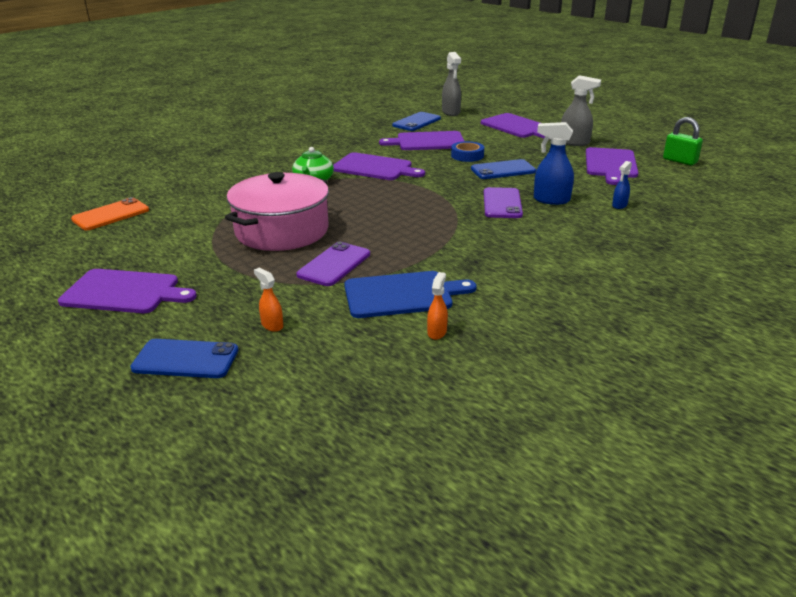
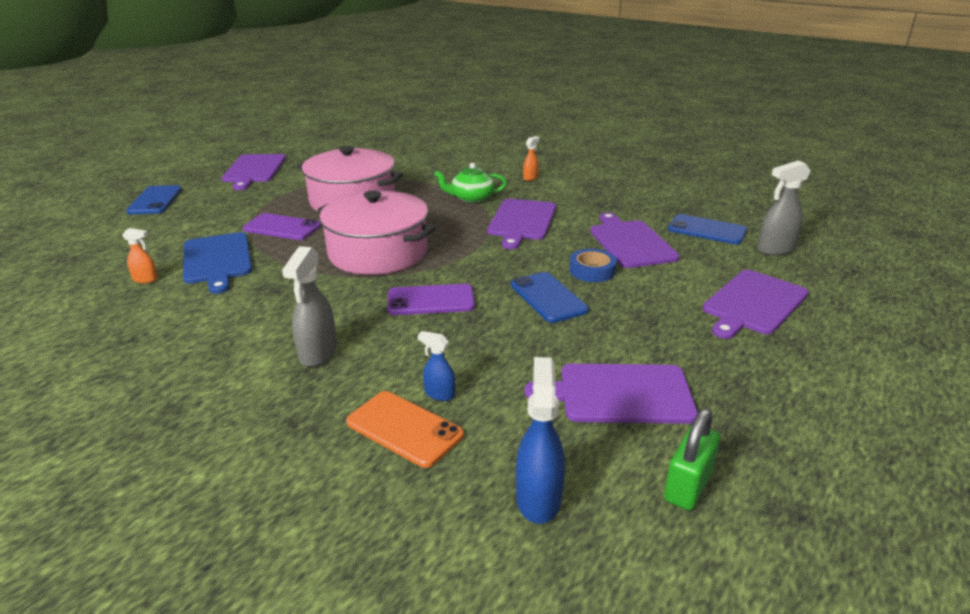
camera: 80 degrees right, 0 degrees up
orange phone [71,197,149,230] -> orange phone moved to [346,391,464,468]
orange spray bottle [254,268,283,332] -> orange spray bottle moved to [523,136,540,181]
blue spray bottle [534,122,574,205] -> blue spray bottle moved to [516,357,565,524]
grey spray bottle [561,75,601,146] -> grey spray bottle moved to [282,246,337,367]
none -> pink pot [318,190,436,275]

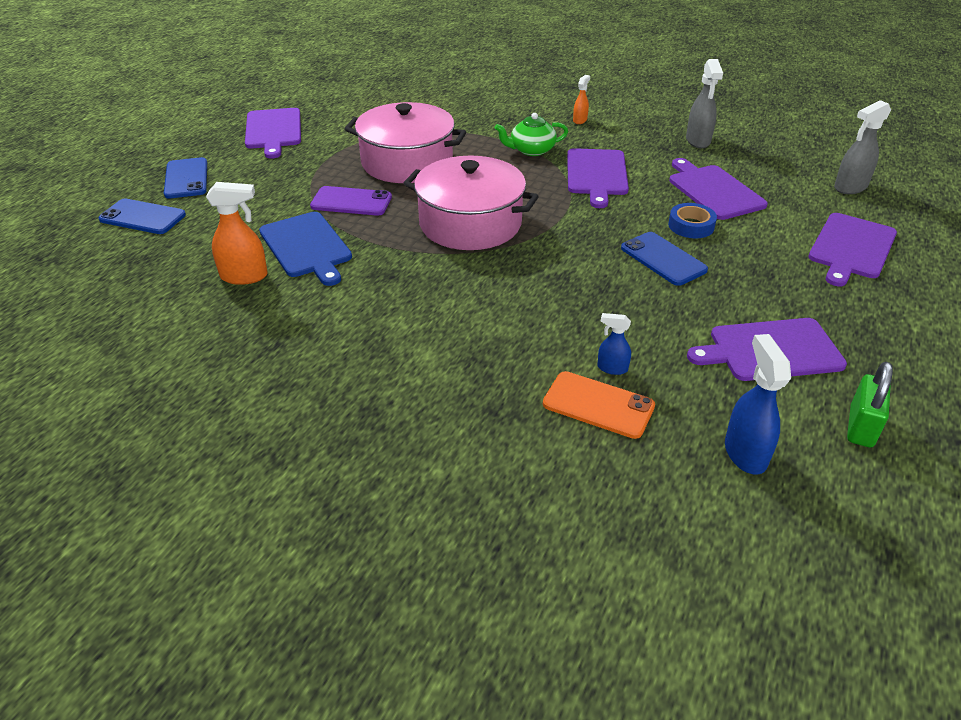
camera: 10 degrees left, 10 degrees up
orange spray bottle [122,228,158,283] -> orange spray bottle [206,182,268,285], size x1.75
grey spray bottle [282,246,337,367] -> grey spray bottle moved to [686,59,723,148]
purple phone [387,284,475,315] -> none
blue phone [668,214,747,245] -> blue phone moved to [99,199,186,234]

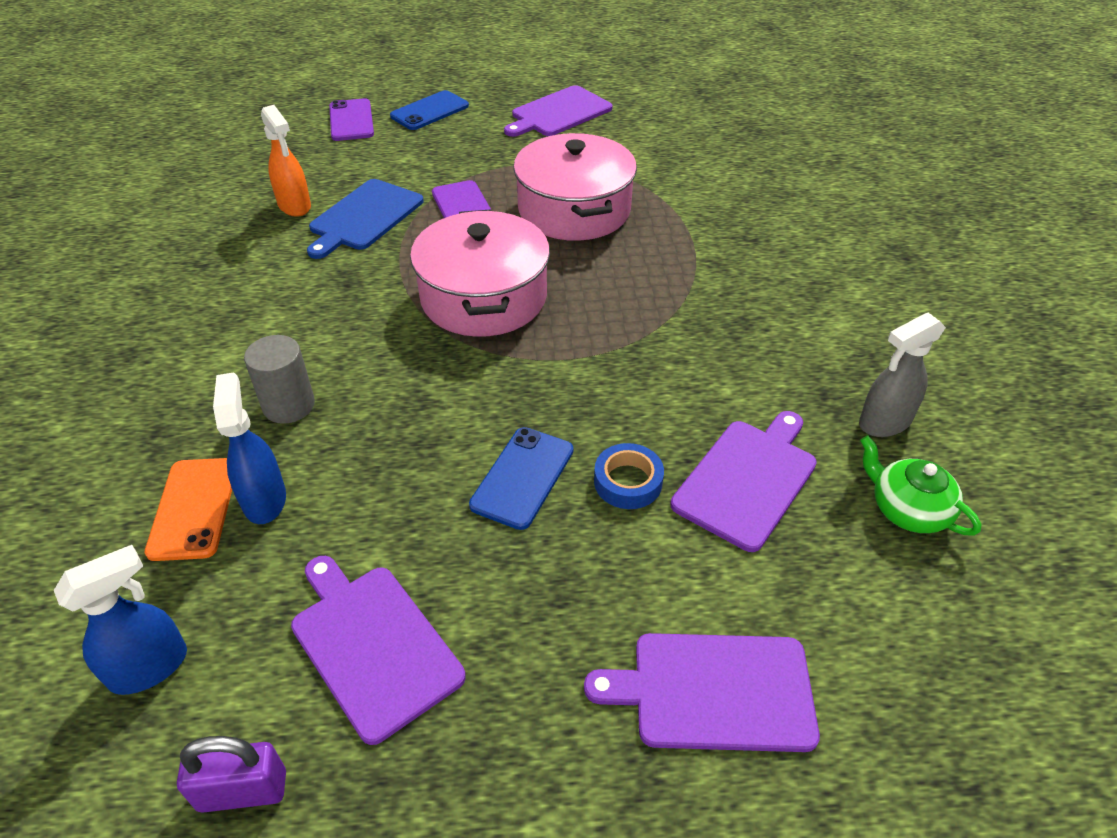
camera: 60 degrees right, 5 degrees up
blue phone [99,199,186,234] -> purple phone [329,98,374,141]
green teapot [495,113,568,156] -> green teapot moved to [860,435,981,536]
purple cutting board [567,148,629,208] -> none
orange spray bottle [573,75,590,124] -> none
blue spray bottle [597,313,631,375] -> blue spray bottle [213,372,286,524], size x1.75
grey spray bottle [834,100,891,194] -> none
green padlock [847,362,893,448] -> purple padlock [177,736,286,813]
none -> grey cylinder [244,335,315,424]

